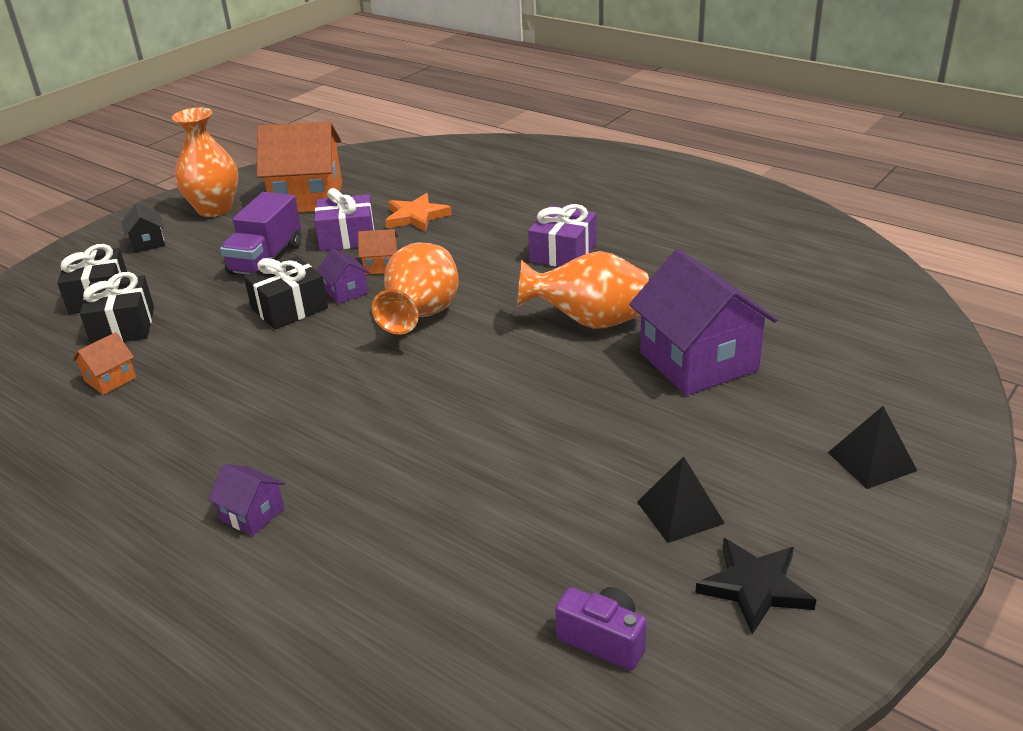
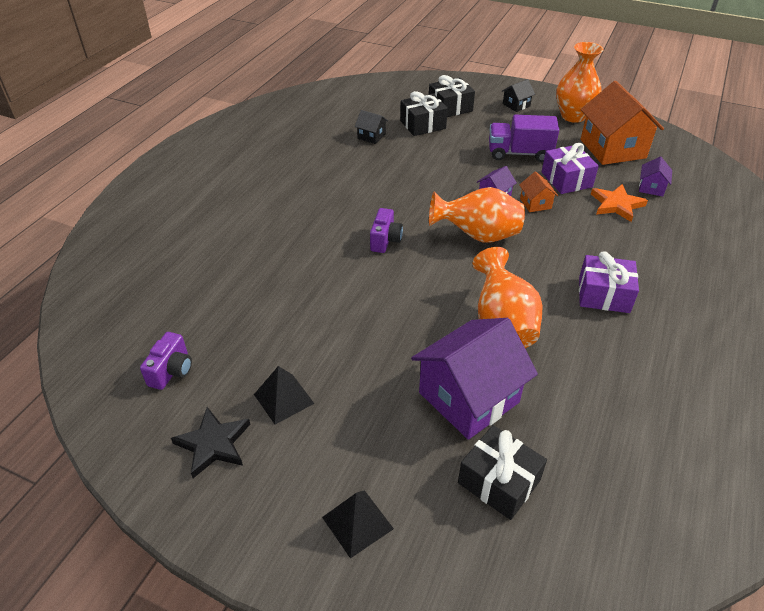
camera: 75 degrees right, 10 degrees up
orange house [72,332,136,395] -> black house [355,110,388,144]
purple house [208,464,285,536] -> purple house moved to [639,157,672,196]
black gift [244,256,328,329] -> black gift moved to [458,425,547,520]
none -> purple camera [370,208,403,253]

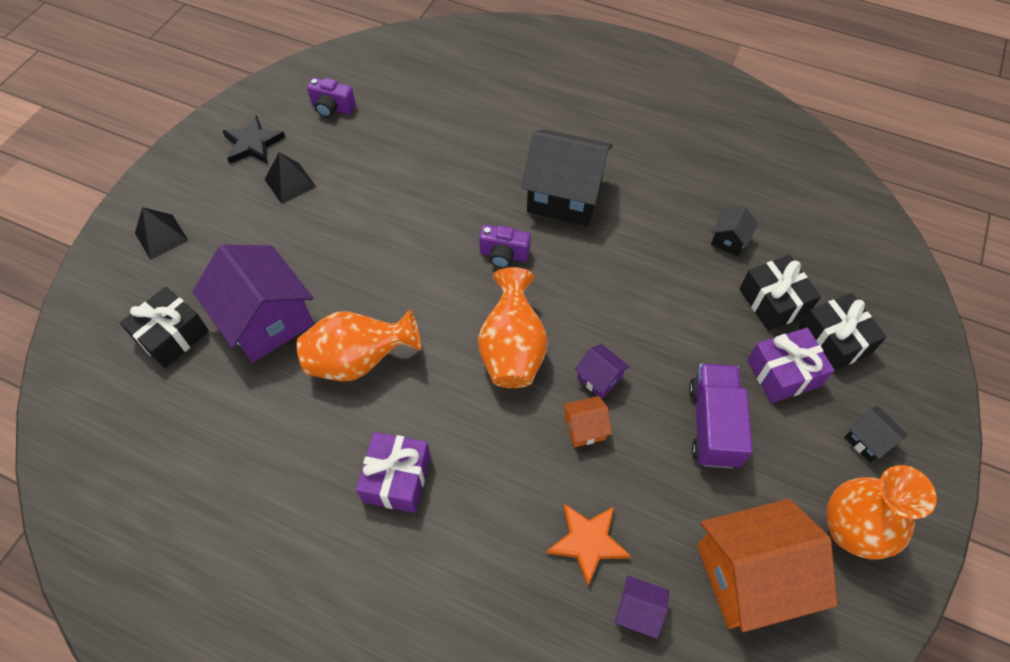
camera: 90 degrees right, 15 degrees up
purple gift [542,143,599,194] -> purple gift moved to [747,327,835,403]
none -> black house [521,129,613,226]

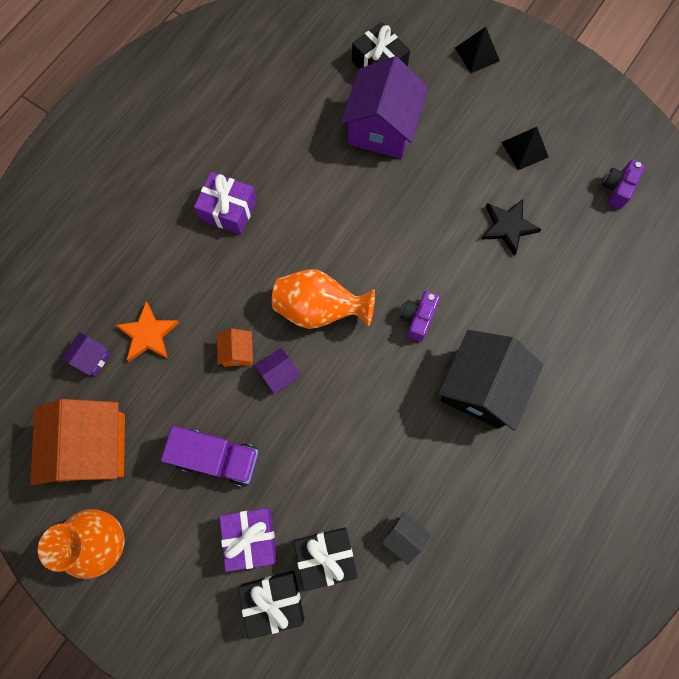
camera: 100 degrees right, 15 degrees up
purple house [193,244,314,363] -> purple house turned 45 degrees counterclockwise [340,56,428,159]
black star [222,115,285,164] -> black star moved to [481,199,542,256]
orange vase [297,308,421,381] -> none
black house [844,406,908,463] -> none

